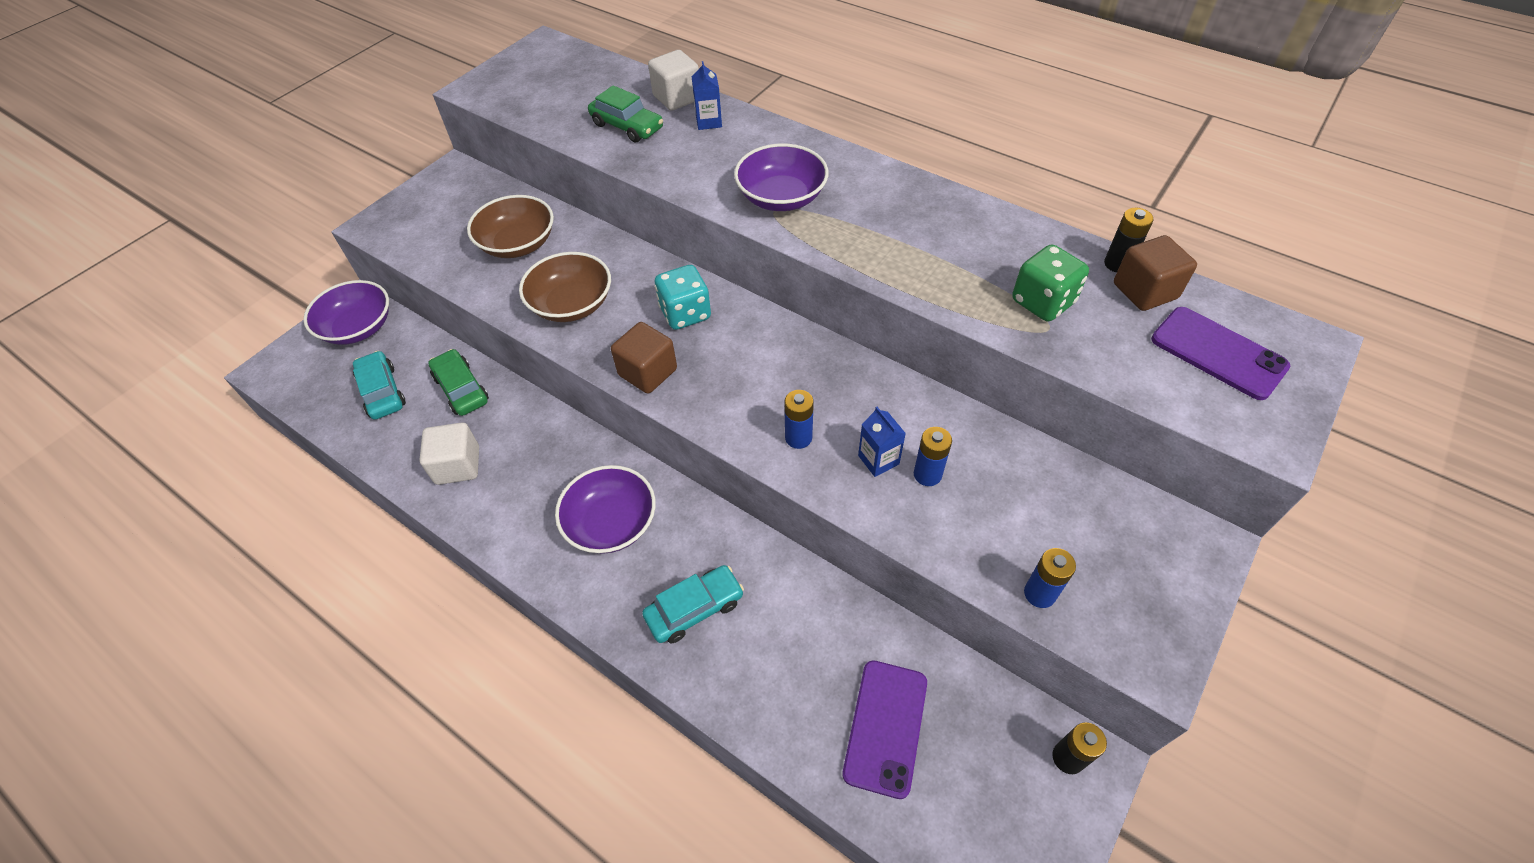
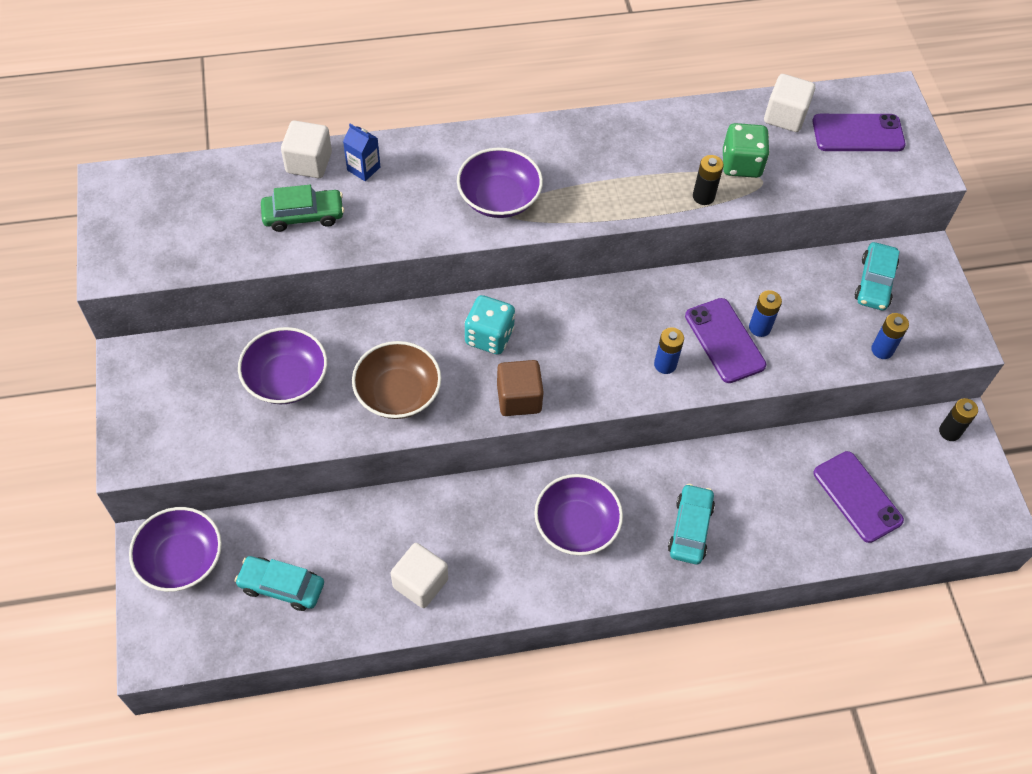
camera: 50 degrees left, 5 degrees up
green car [428,349,489,416] -> none
brown bowl [467,195,554,258] -> purple bowl [238,327,327,404]
blue carton [858,407,906,477] -> purple phone [685,298,766,383]
black battery [1104,208,1154,273] -> black battery moved to [693,155,724,205]
brown cube [1114,235,1197,311] -> white cube [764,74,815,132]
none -> turquoise car [855,242,900,310]

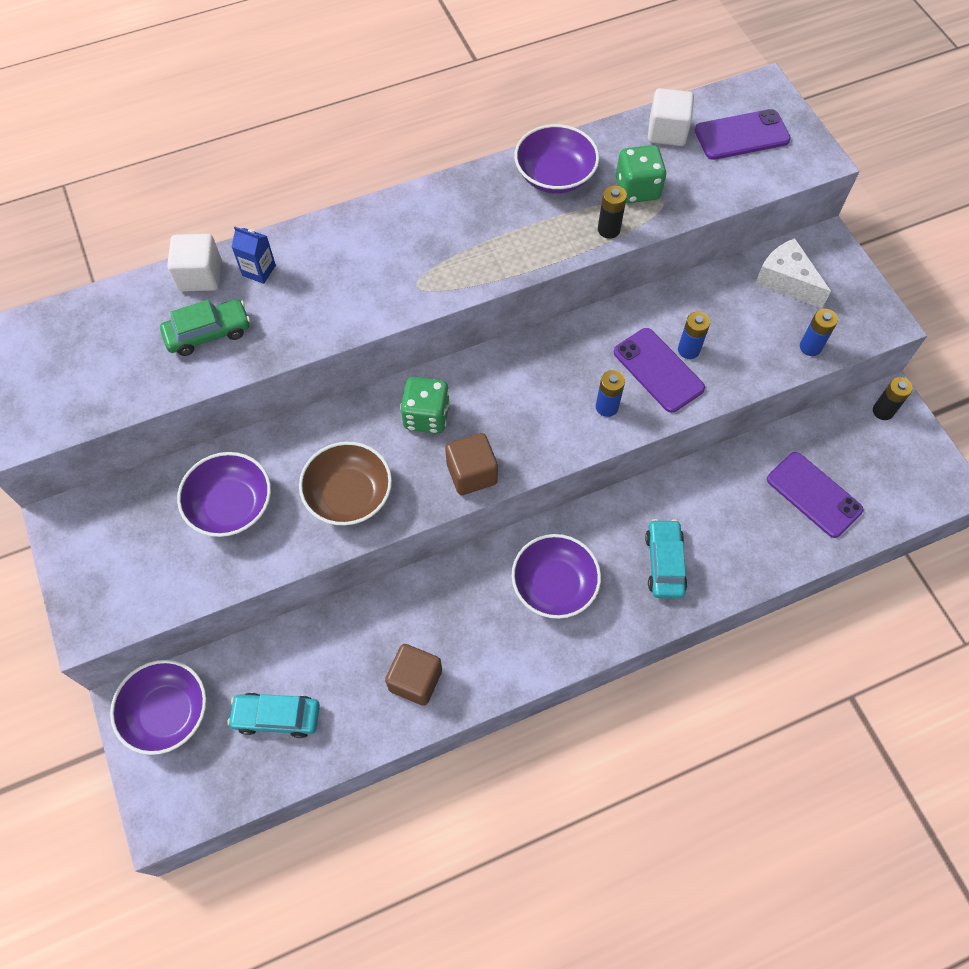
camera: 10 degrees left, 5 degrees up
white cube [391,543,448,608] -> brown cube [385,644,442,706]
purple bowl [457,148,543,218] -> purple bowl moved to [514,124,599,194]
turquoise dice [465,295,515,355] -> green dice [400,377,450,433]
turquoise car [855,242,900,310] -> white cheese [755,238,831,309]

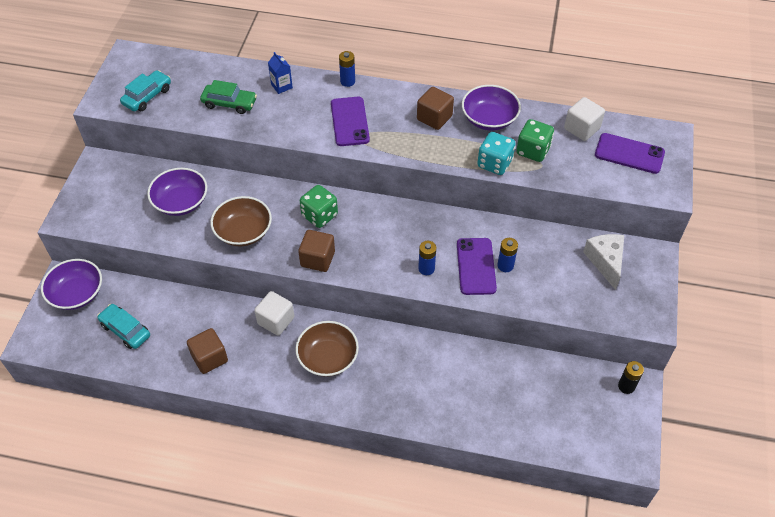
camera: 35 degrees right, 10 degrees down
white cube [167,234,222,291] -> white cube moved to [254,291,295,336]
purple bowl [511,534,601,619] -> brown bowl [295,321,359,377]
black battery [598,185,627,239] -> turquoise dice [477,132,516,175]
turquoise car [645,519,688,598] -> turquoise car moved to [120,70,171,111]
purple phone [767,452,863,538] -> purple phone moved to [331,97,370,146]
blue battery [800,309,838,356] -> blue battery moved to [339,51,355,87]
none -> brown cube [417,87,454,130]

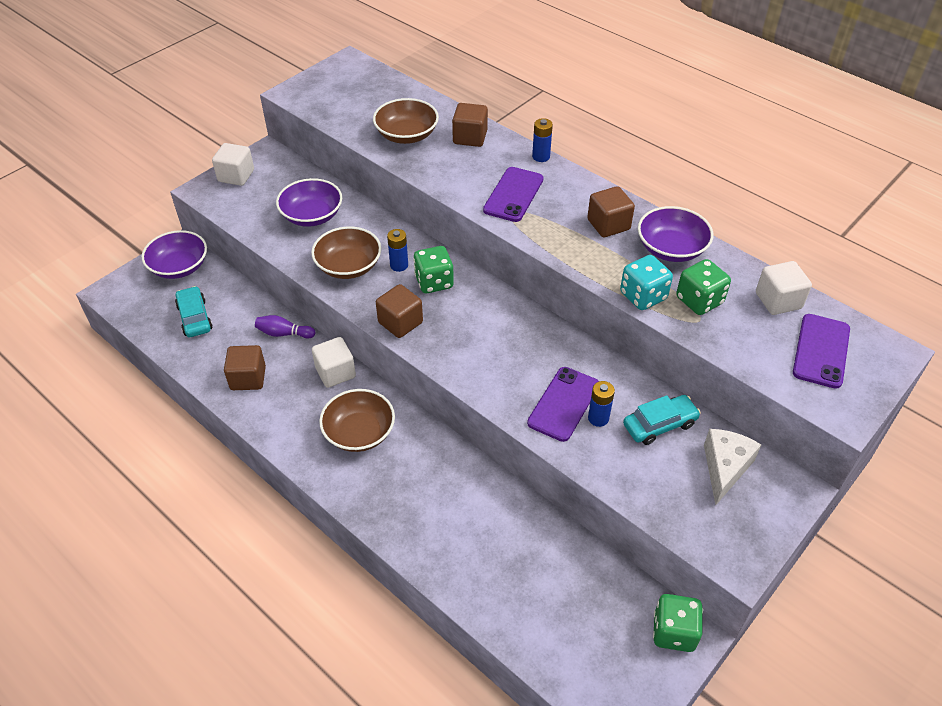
camera: 30 degrees right, 5 degrees down
turquoise car [120,70,171,111] -> turquoise car moved to [623,395,701,445]
green car [200,80,257,114] -> brown bowl [373,98,439,144]
blue carton [268,52,293,94] -> brown cube [452,103,488,147]
blue battery [418,241,436,275] -> blue battery moved to [387,229,408,272]
purple phone [595,133,665,174] -> purple phone turned 60 degrees clockwise [793,314,850,389]
black battery [618,361,644,394] -> green dice [653,594,703,652]
none -> white cube [212,143,254,186]
none -> purple bowling pin [255,315,315,338]

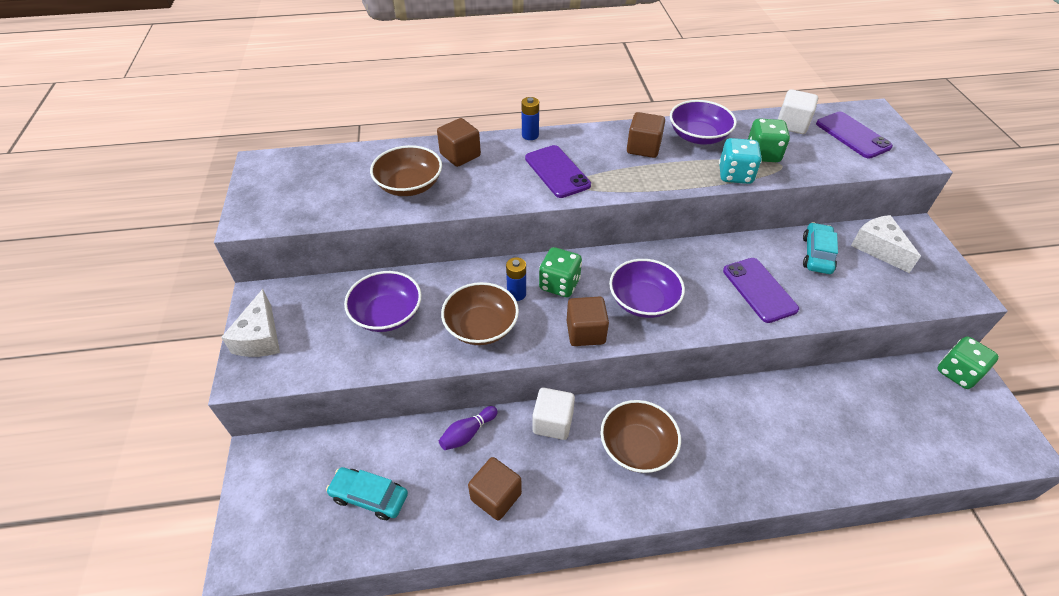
camera: 50 degrees left, 0 degrees up
purple bowl [142,230,207,279] -> purple bowl moved to [609,259,685,318]
white cube [212,143,254,186] -> white cheese [221,289,280,357]
blue battery [588,381,615,427] -> none

